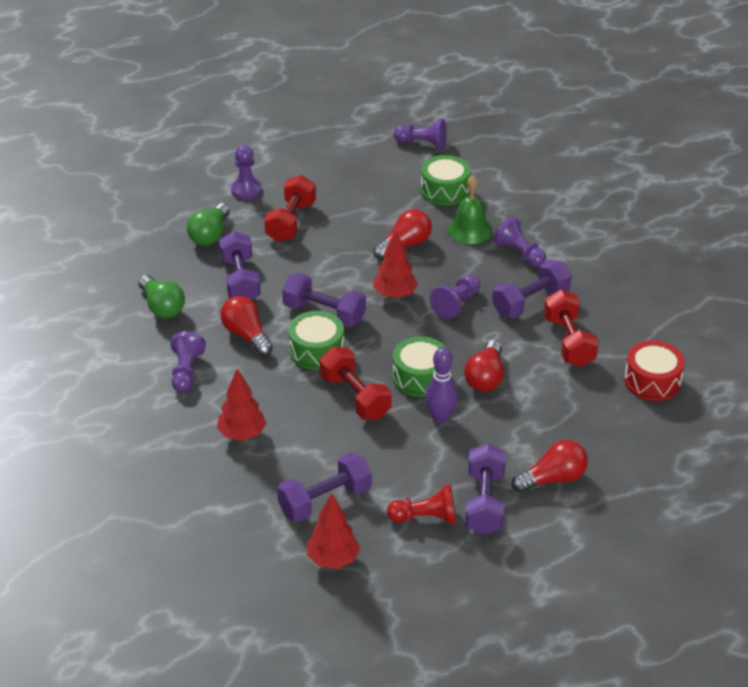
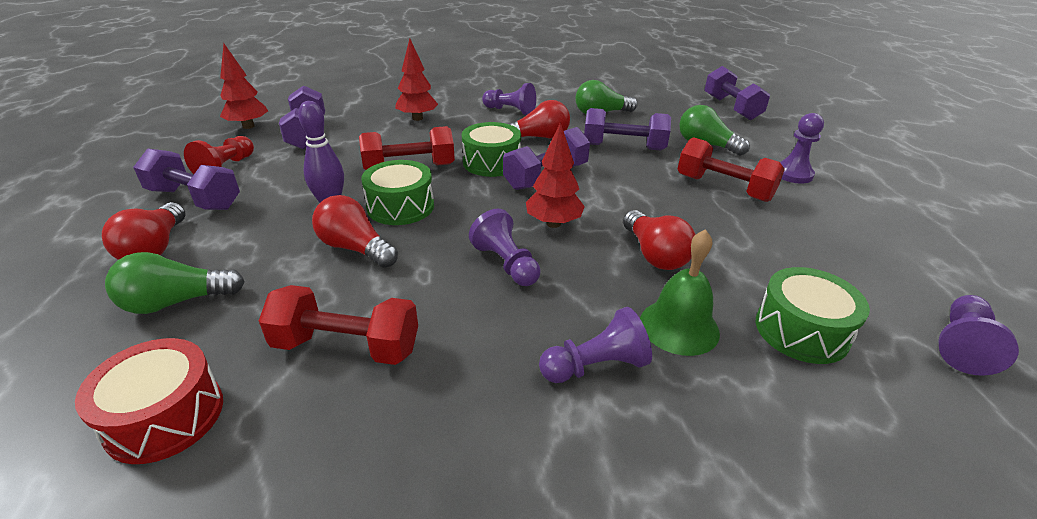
camera: 110 degrees right, 5 degrees down
purple dumbbell [492,260,572,318] -> purple dumbbell moved to [704,66,770,120]
none -> green light bulb [105,252,245,314]

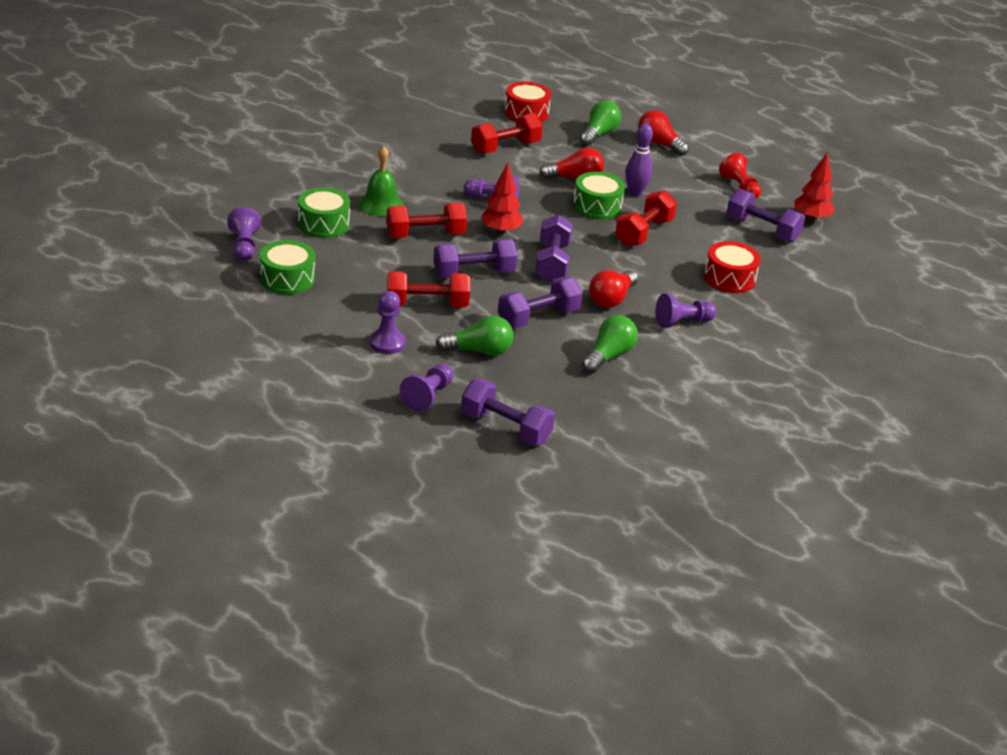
camera: 135 degrees right, 0 degrees up
purple dumbbell [133,148,240,210] -> purple dumbbell moved to [434,239,518,278]
red tree [395,38,438,121] -> red drum [704,241,761,293]
green drum [462,122,521,177] -> green drum moved to [260,240,315,294]
purple pawn [539,307,652,383] -> purple pawn moved to [399,364,454,412]
red light bulb [623,210,696,270] -> red dumbbell [386,203,467,238]

